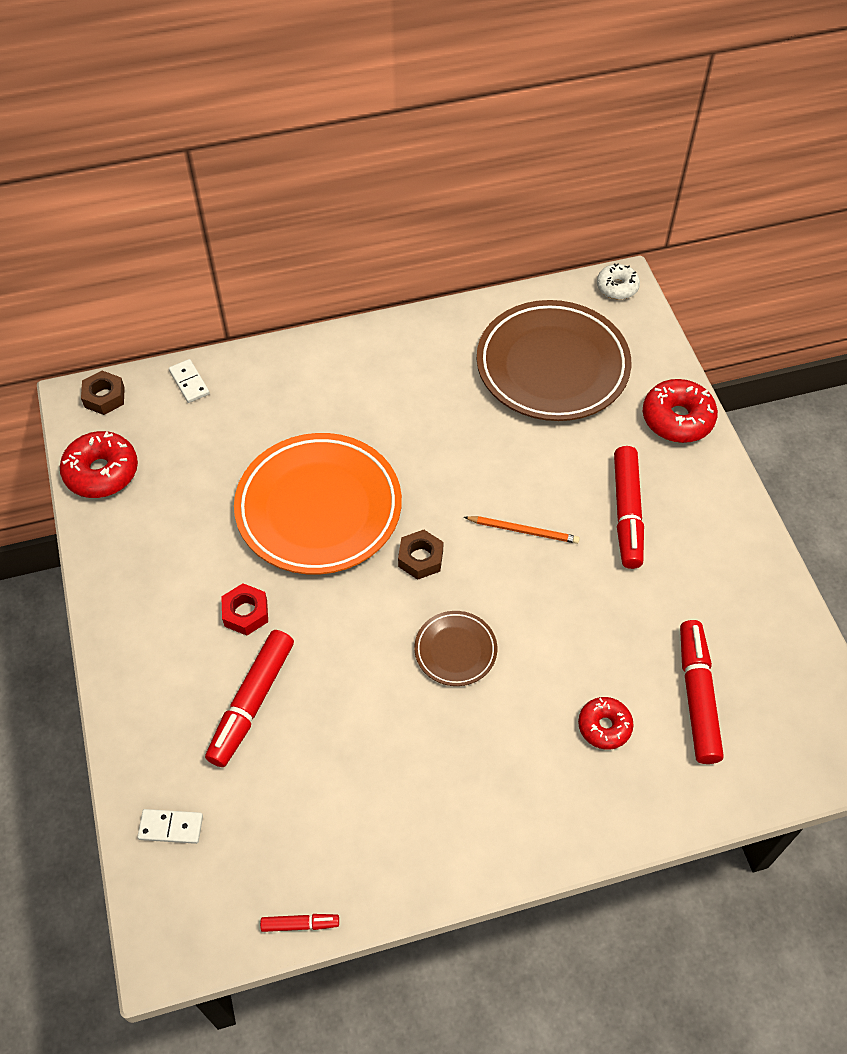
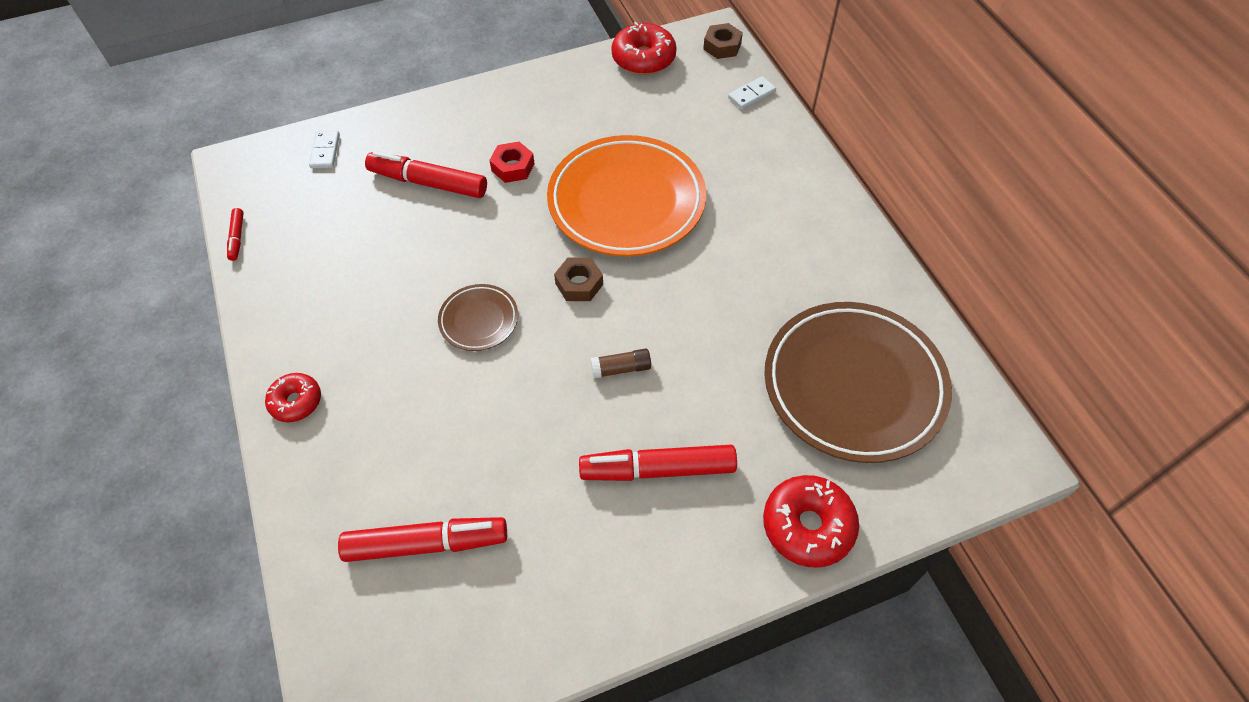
camera: 85 degrees right, 0 degrees up
orange pencil [464,516,580,544] -> brown glue stick [590,349,651,379]
red donut [578,697,634,750] -> red donut moved to [265,373,321,422]
white donut [597,264,640,300] -> none

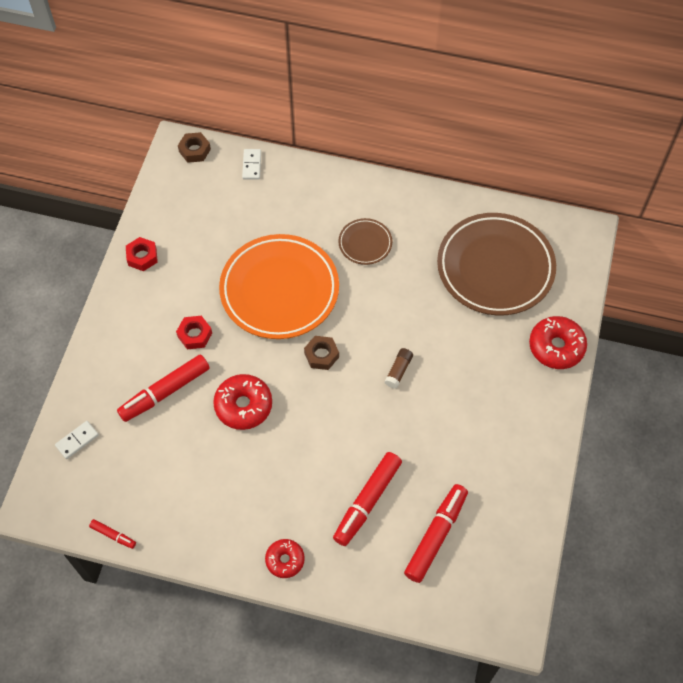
camera: 55 degrees left, 5 degrees up
white domino [309,131,340,168] -> white domino turned 75 degrees counterclockwise [55,421,99,459]
brown plate [438,284,518,351] -> brown plate moved to [338,218,392,265]
red marker [579,445,737,481] -> red marker moved to [333,452,402,546]
red donut [611,22,677,75] -> red donut moved to [213,374,272,430]
none -> red nut [126,237,158,271]

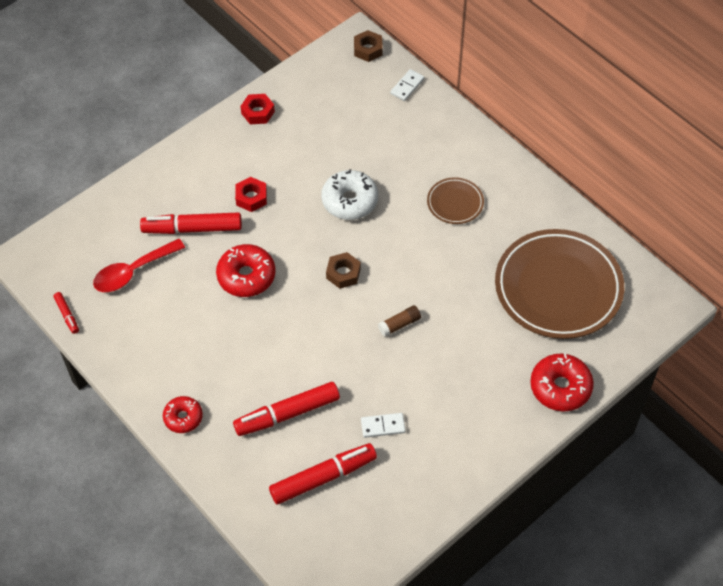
camera: 35 degrees right, 5 degrees down
white domino [55,421,99,459] -> white domino moved to [361,413,406,438]
orange plate [219,234,339,339] -> white donut [321,169,378,220]
none -> red spoon [93,239,185,292]

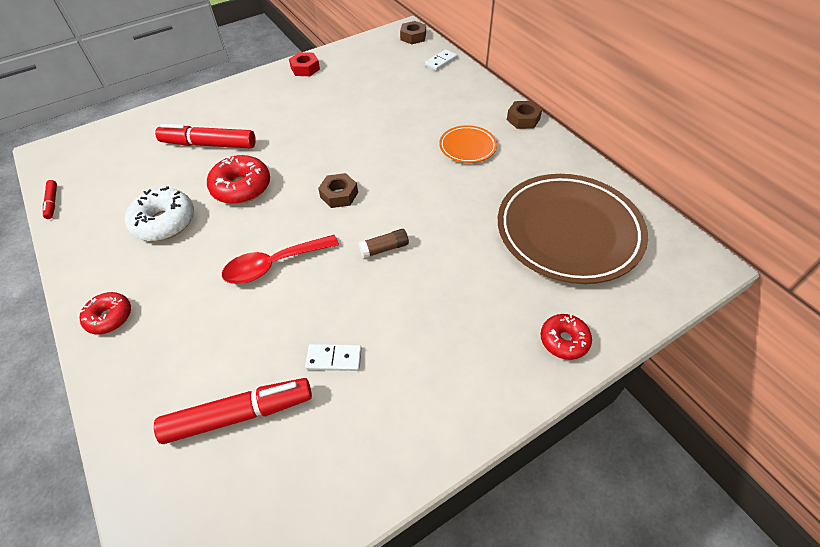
camera: 10 degrees right, 5 degrees down
red spoon [93,239,185,292] -> red spoon moved to [222,235,339,284]
red marker [233,382,340,436] -> none
red nut [235,177,267,212] -> none
white donut [321,169,378,220] -> white donut moved to [125,186,194,241]
brown plate [427,177,484,224] -> orange plate [439,125,497,163]
red donut [530,353,594,411] -> red donut [541,314,592,360], size x0.63
none -> brown nut [507,101,542,129]

